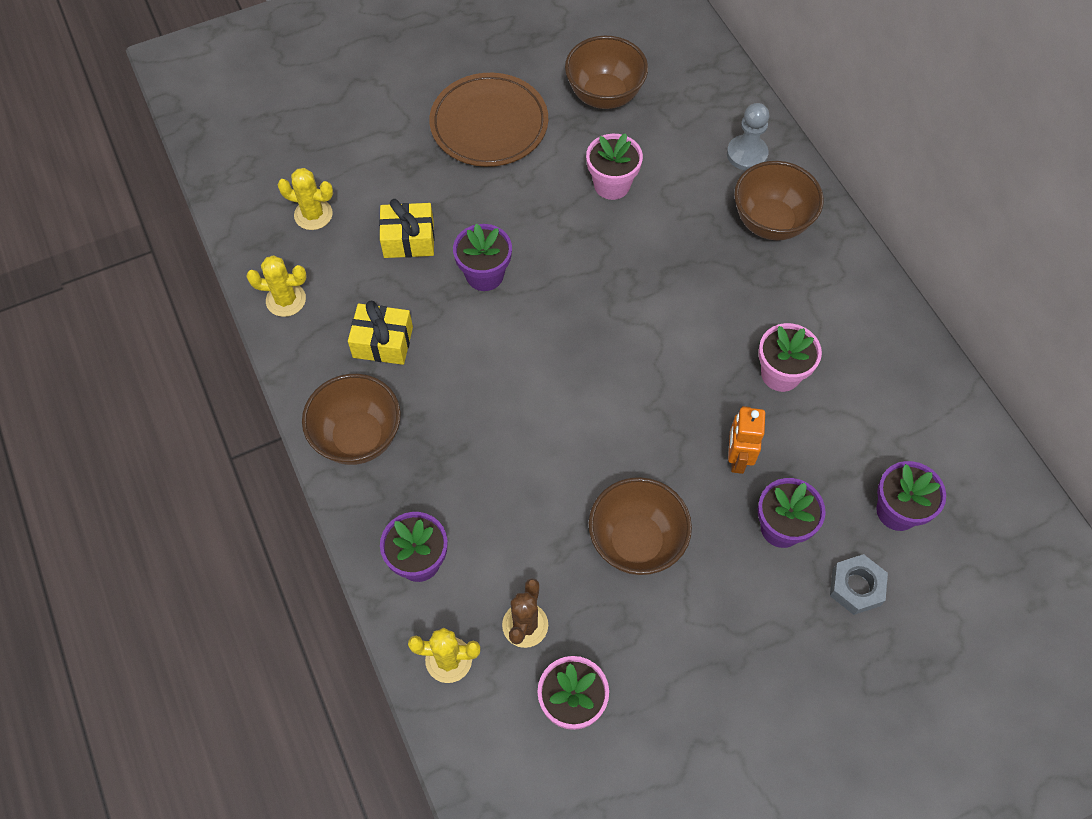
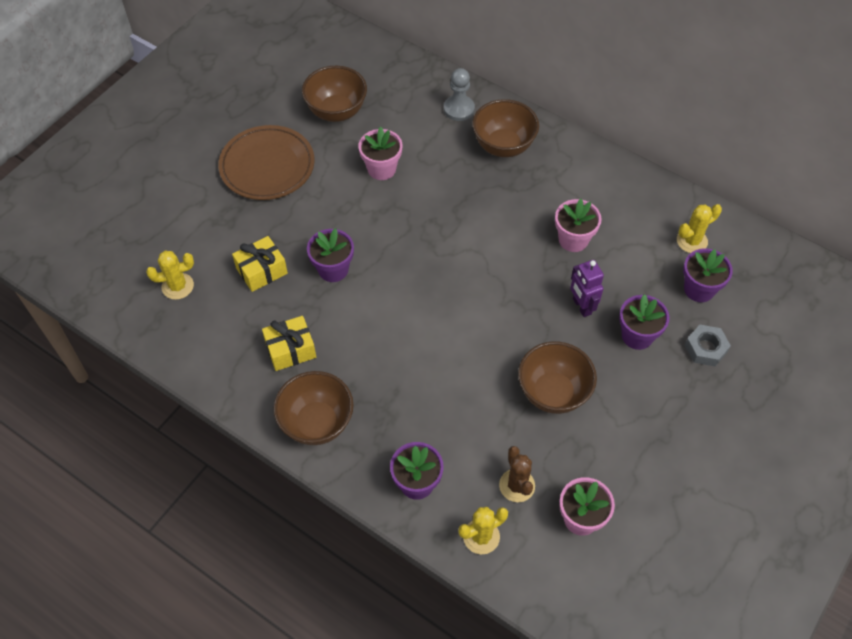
camera: 30 degrees left, 5 degrees down
yellow cactus [246,255,307,317] -> yellow cactus moved to [677,204,722,253]
orange robot [728,406,765,474] -> purple robot [570,260,604,317]

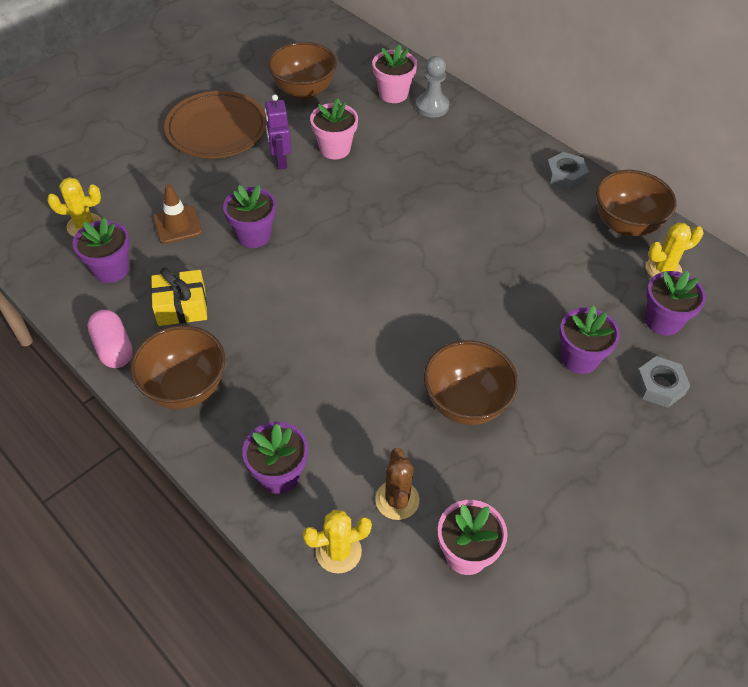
camera: 10 degrees right, 5 degrees down
yellow gift [232,236,288,292] -> brown traffic cone [153,184,202,244]
brown bowl [472,99,539,157] -> brown bowl moved to [596,170,676,236]
pink flower pot [555,199,602,252] -> pink flower pot moved to [372,44,417,103]
purple robot [570,260,604,317] -> purple robot moved to [265,94,291,170]
none -> purple flower pot [73,217,130,283]
none -> pink capsule [87,310,133,368]
none -> grey nut [546,152,589,191]

